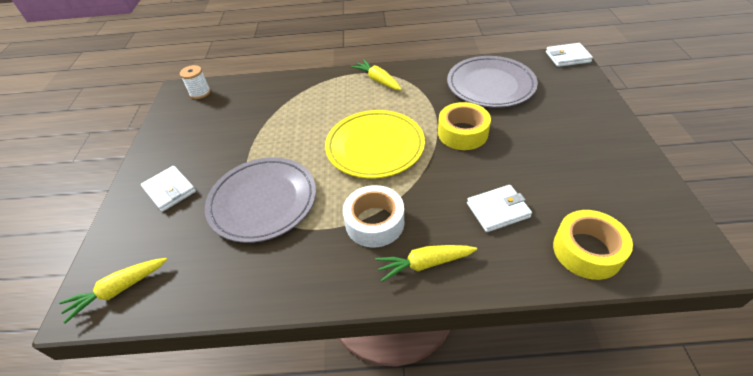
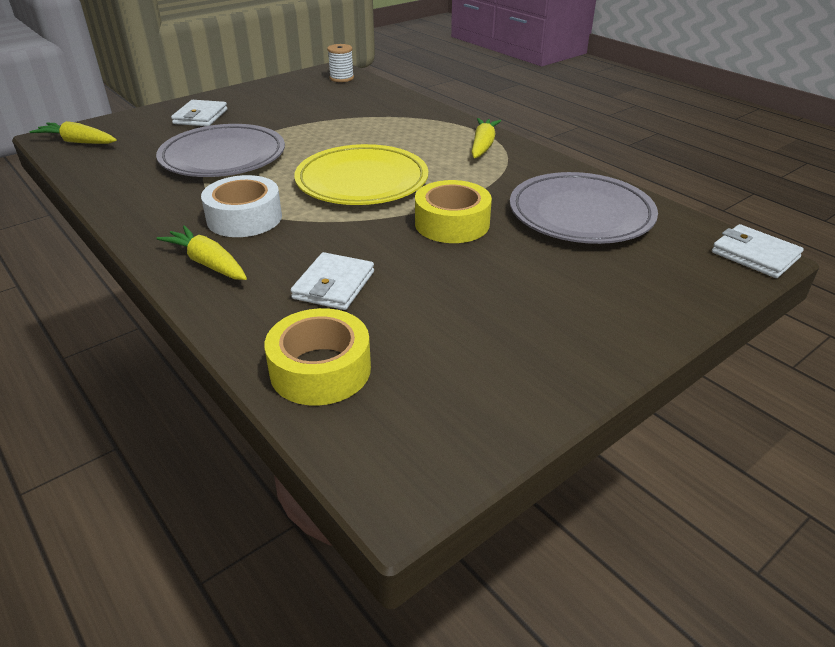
camera: 50 degrees right, 10 degrees down
white wallet [467,185,532,232] -> white wallet turned 75 degrees clockwise [291,252,374,310]

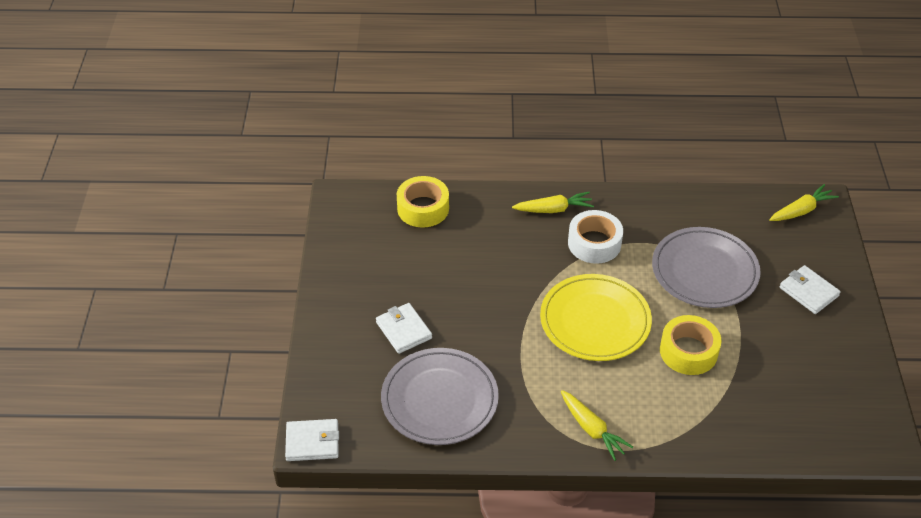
camera: 130 degrees right, 10 degrees up
white wallet [291,252,374,310] -> white wallet moved to [376,303,432,354]
white spool [327,44,354,82] -> none
yellow tape [415,180,492,243] -> yellow tape moved to [660,315,721,375]

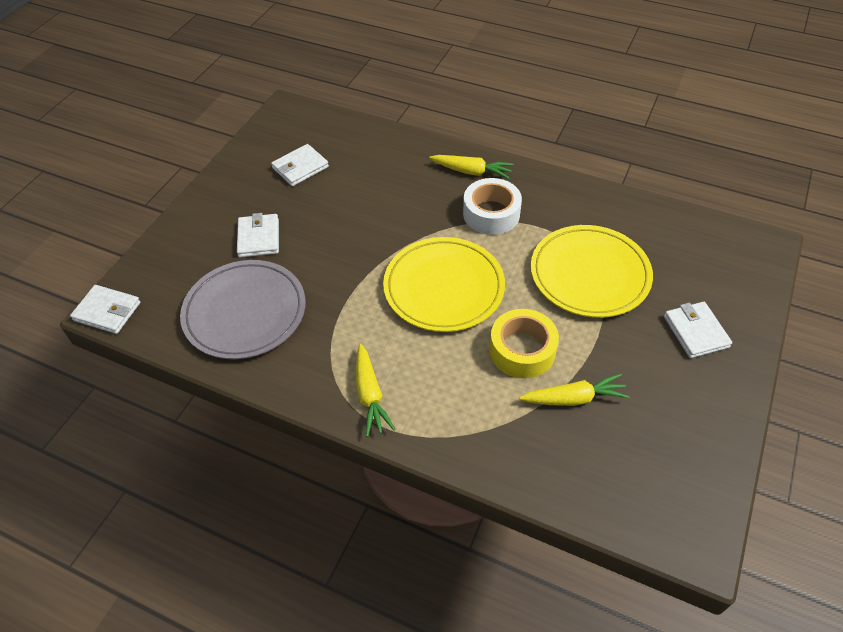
camera: 25 degrees right, 5 degrees up
yellow tape [397,176,449,228] -> none
grey plate [652,227,761,308] -> yellow plate [531,225,653,318]
yellow carrot [769,184,839,221] -> yellow carrot moved to [519,373,630,406]
none -> white wallet [271,144,329,186]

